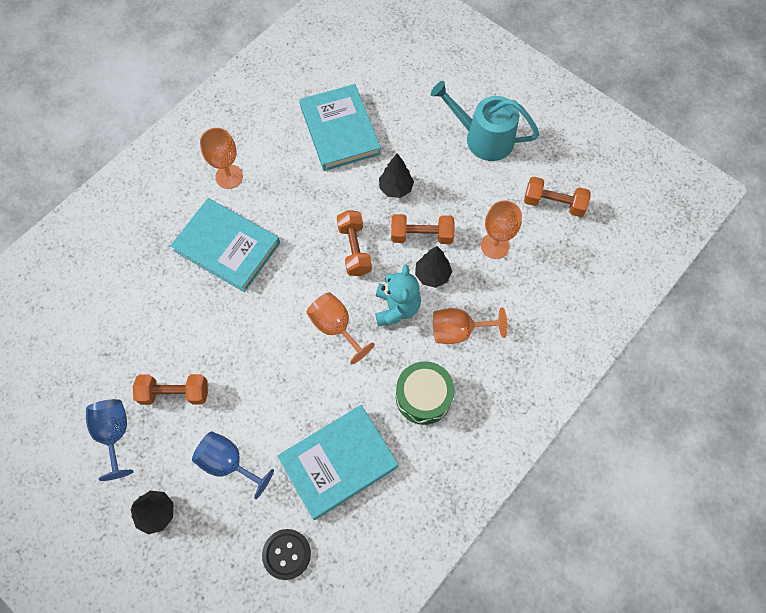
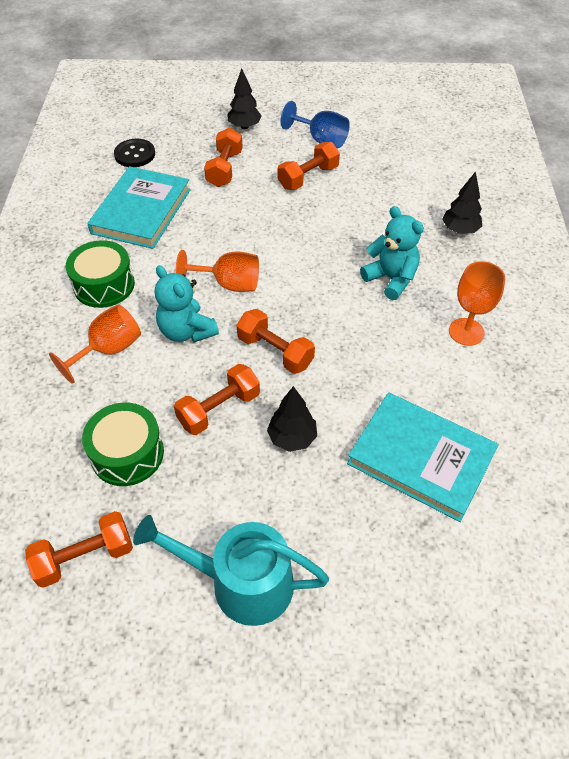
camera: 140 degrees right, 15 degrees down
turquoise book [170,198,280,292] -> turquoise teddy bear [360,206,424,300]
blue goblet [192,431,274,499] -> orange dumbbell [204,128,243,187]
black tree [415,246,452,288] -> black tree moved to [442,171,482,234]
turquoise watering can [431,81,539,161] -> turquoise watering can turned 150 degrees counterclockwise [133,515,329,626]
orange goblet [481,200,522,259] -> green drum [82,403,164,486]

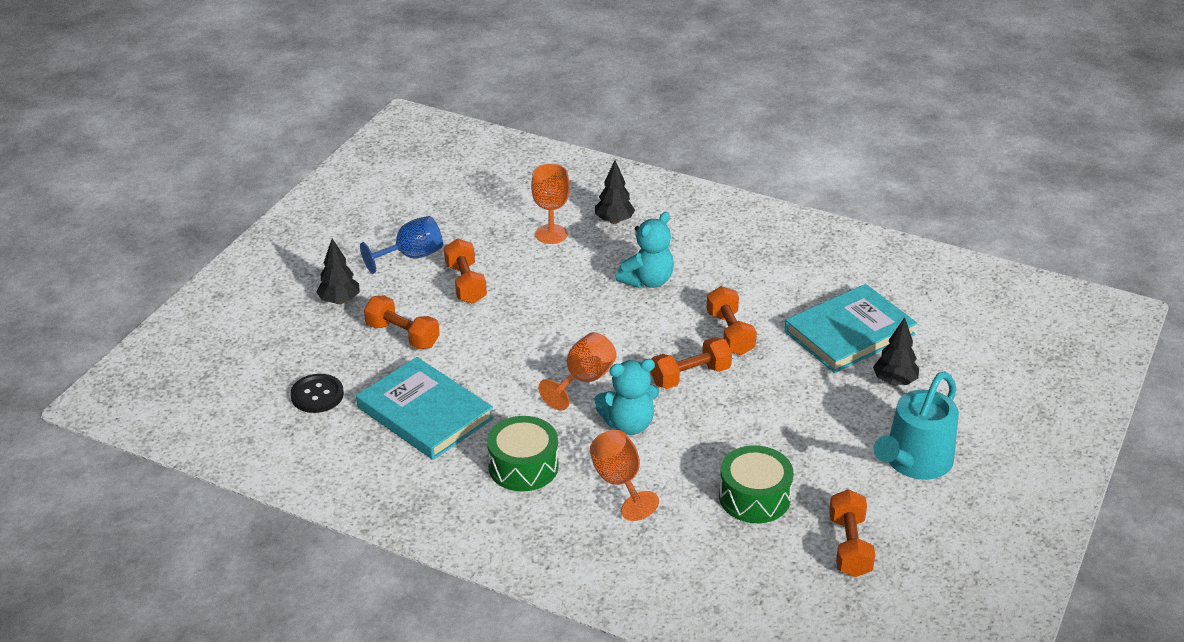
camera: 65 degrees left, 15 degrees down
orange dumbbell [174,364,260,435] -> orange dumbbell moved to [706,286,757,355]
black tree [267,386,317,452] -> black tree moved to [873,317,919,385]
turquoise teddy bear [360,206,424,300] -> turquoise teddy bear turned 150 degrees clockwise [616,212,674,288]
orange goblet [449,261,505,346] -> orange goblet moved to [531,164,570,244]

